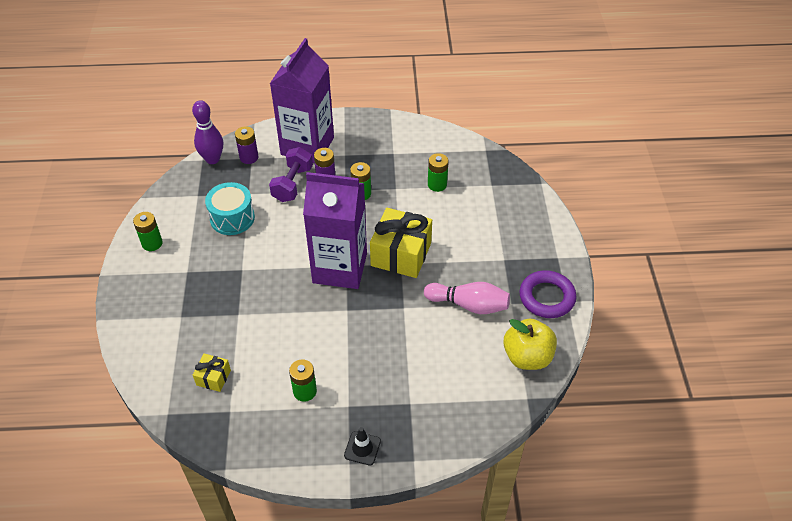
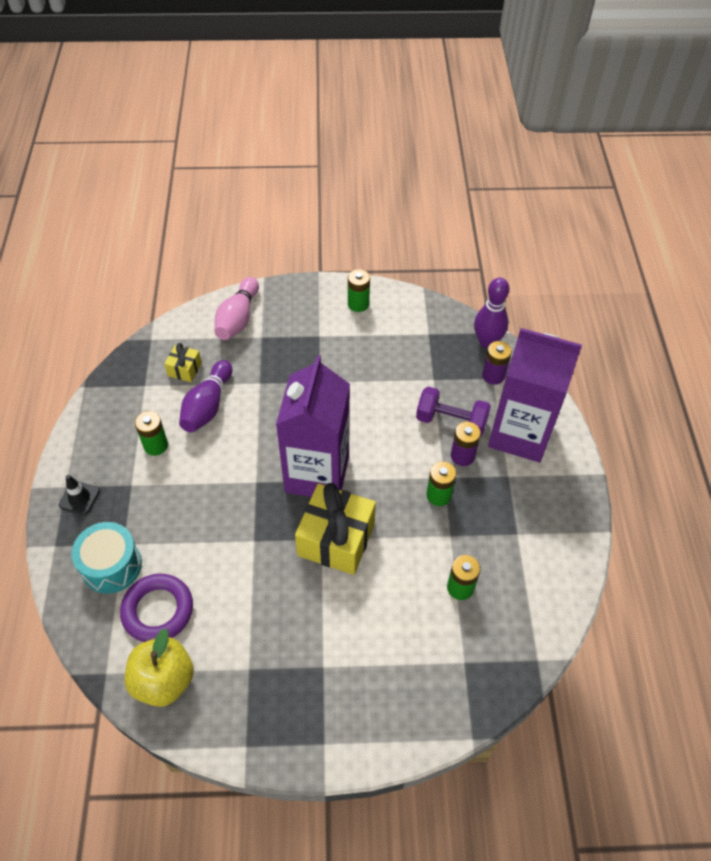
camera: 90 degrees right, 5 degrees up
turquoise drum [205,182,255,235] -> turquoise drum moved to [71,522,142,594]
pink bowling pin [424,282,510,314] -> pink bowling pin moved to [215,277,259,340]
purple ring [519,270,576,318] -> purple ring moved to [120,574,193,642]
none -> purple bowling pin [179,360,232,432]

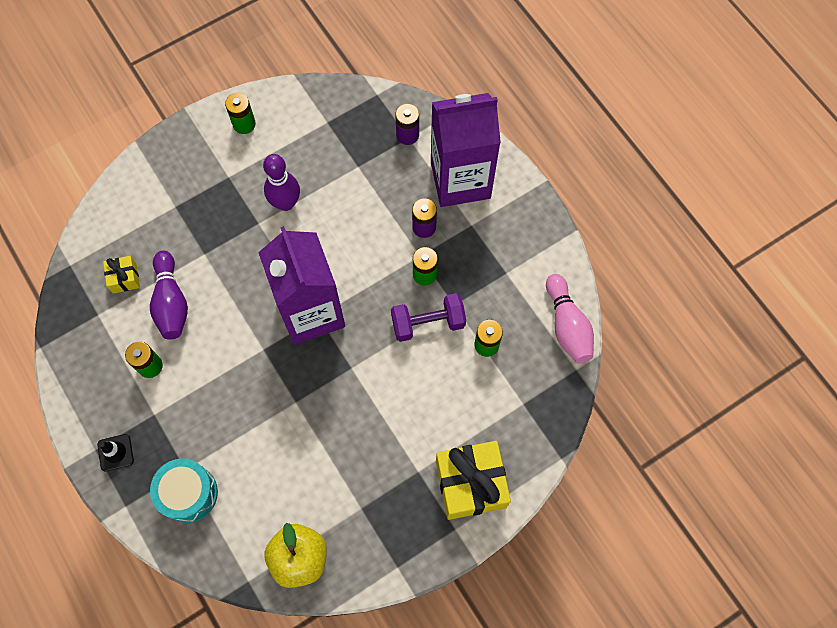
camera: 30 degrees left, 15 degrees up
purple ring [120,574,193,642] -> none
pink bowling pin [215,277,259,340] -> pink bowling pin moved to [546,274,594,364]
yellow gift [295,483,376,575] -> yellow gift moved to [436,441,511,520]
purple dumbbell [416,386,491,436] -> purple dumbbell moved to [391,293,466,342]
purple bowling pin [474,278,509,348] -> purple bowling pin moved to [263,154,300,211]

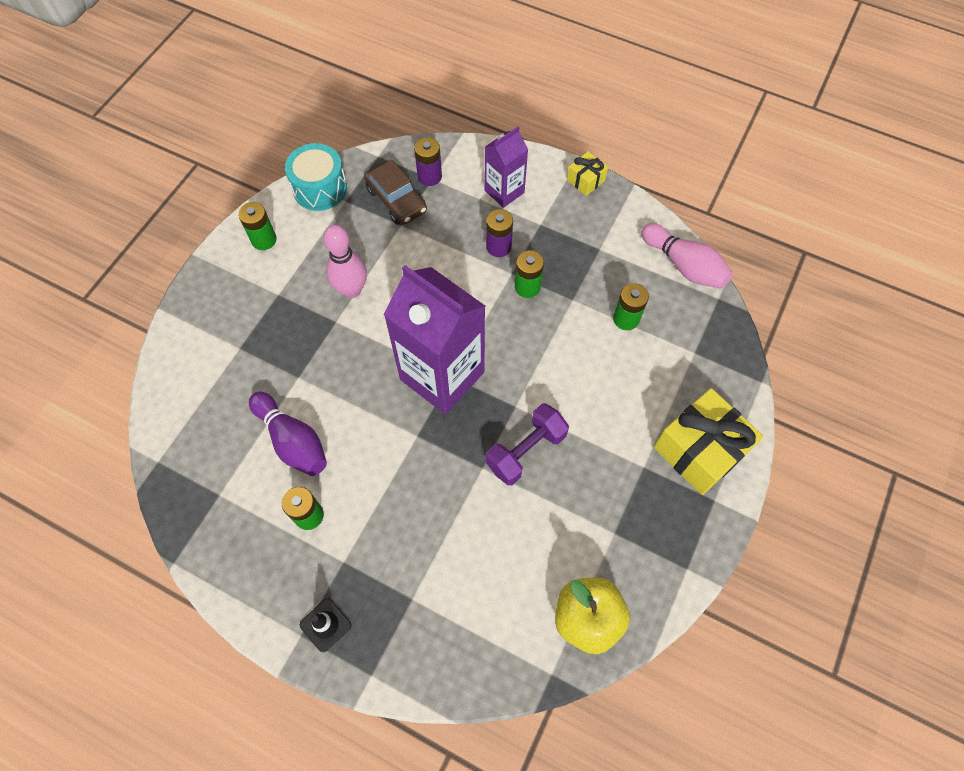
camera: 30 degrees left, 5 degrees down
yellow gift [103,256,140,294] -> yellow gift moved to [567,151,608,196]
turquoise drum [150,459,218,523] -> turquoise drum moved to [285,143,347,211]
purple bowling pin [263,154,300,211] -> pink bowling pin [323,225,367,298]
purple dumbbell [391,293,466,342] -> purple dumbbell moved to [486,403,569,485]
purple carton [431,93,501,207] -> purple carton [485,126,528,208], size x0.53
none -> brown car [364,160,427,225]

